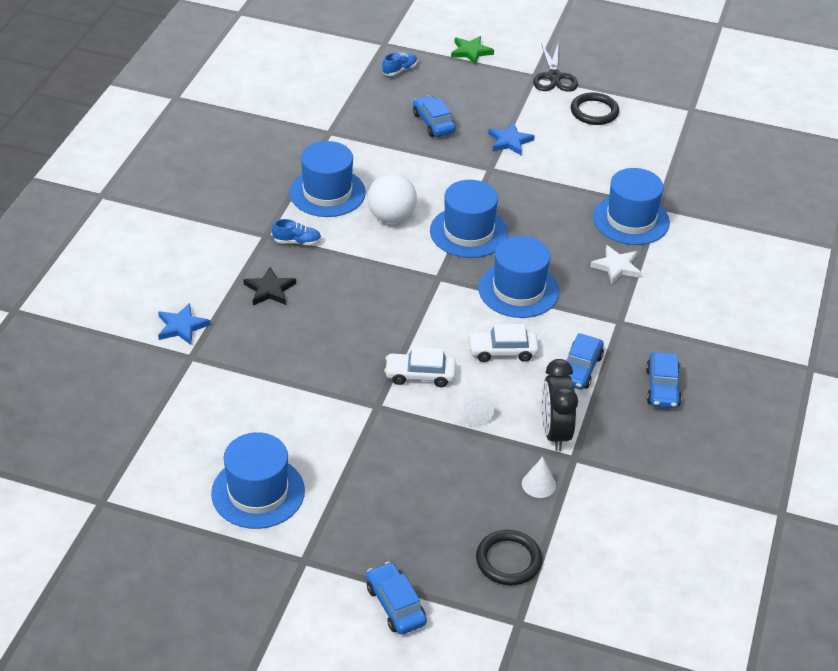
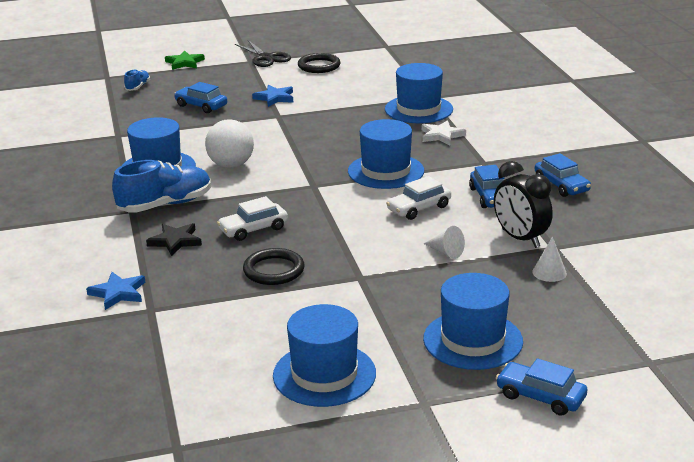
camera: 30 degrees left, 15 degrees down
blue shoe [272,219,321,245] -> blue shoe [112,160,211,213], size x2.03
white car [384,347,456,387] -> white car moved to [217,196,288,241]
blue hat [430,180,508,258] -> blue hat moved to [423,273,523,370]
black ring [476,530,542,585] -> black ring moved to [243,248,304,285]

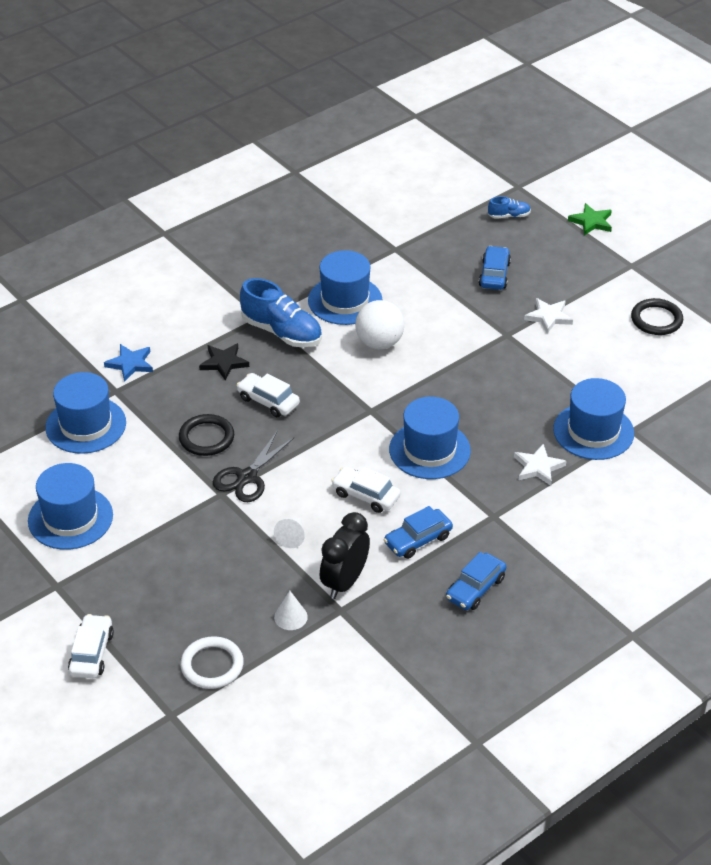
camera: 65 degrees right, 15 degrees up
black scissors [235,40,291,67] -> black scissors moved to [213,432,294,502]
blue star [252,85,293,107] -> white star [524,298,573,333]
blue hat [423,273,523,370] -> blue hat moved to [45,372,126,454]
blue car [496,358,587,416] -> white car [68,614,114,678]
none -> white ring [180,636,244,689]

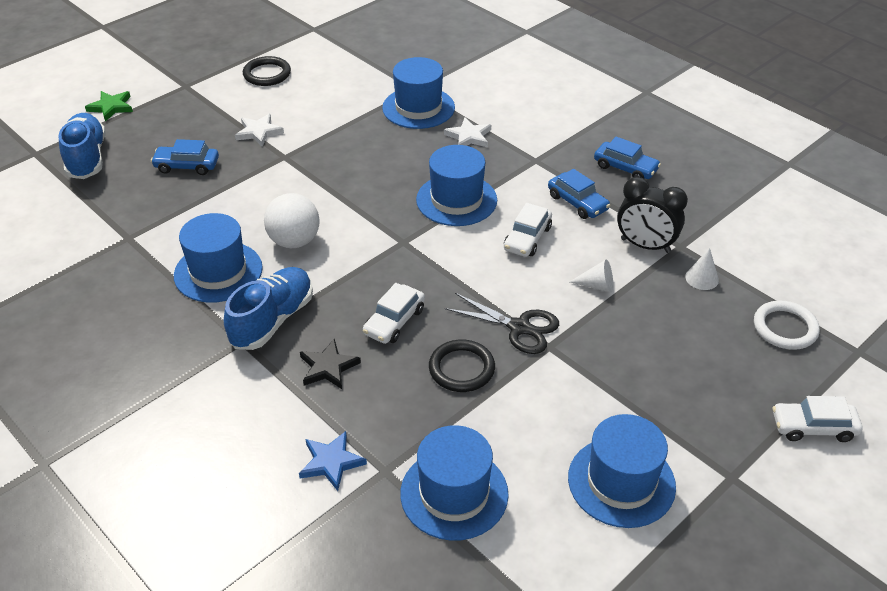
camera: 95 degrees left, 0 degrees up
blue shoe [488,196,531,219] -> blue shoe [58,113,106,179], size x2.03

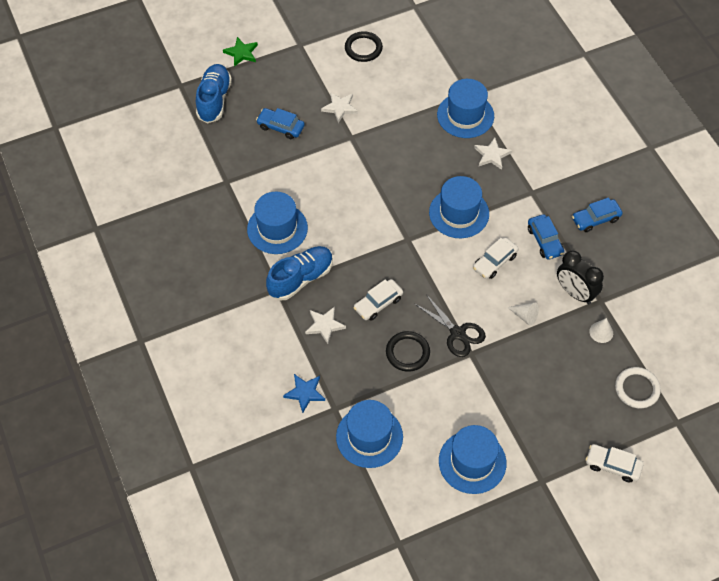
camera: 20 degrees right, 15 degrees up
white ball [264,193,320,248] -> none
black star [300,338,361,389] -> white star [305,307,346,344]
blue car [594,137,661,179] -> blue car turned 105 degrees clockwise [572,198,623,232]

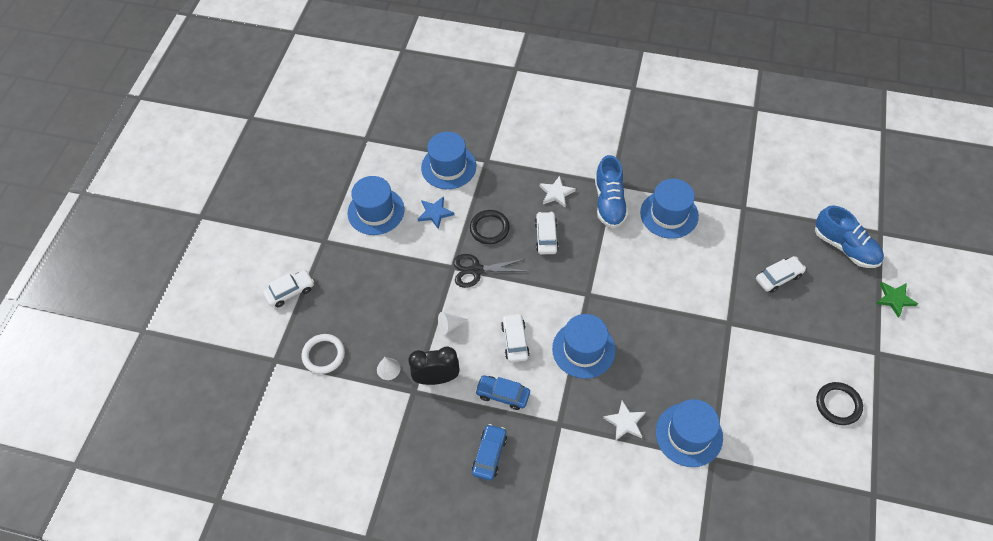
camera: 130 degrees right, 0 degrees up
blue car [256,108,305,139] -> white car [756,256,806,293]
blue star [283,374,325,413] -> blue star moved to [418,196,454,229]
white star [321,92,358,123] -> none

